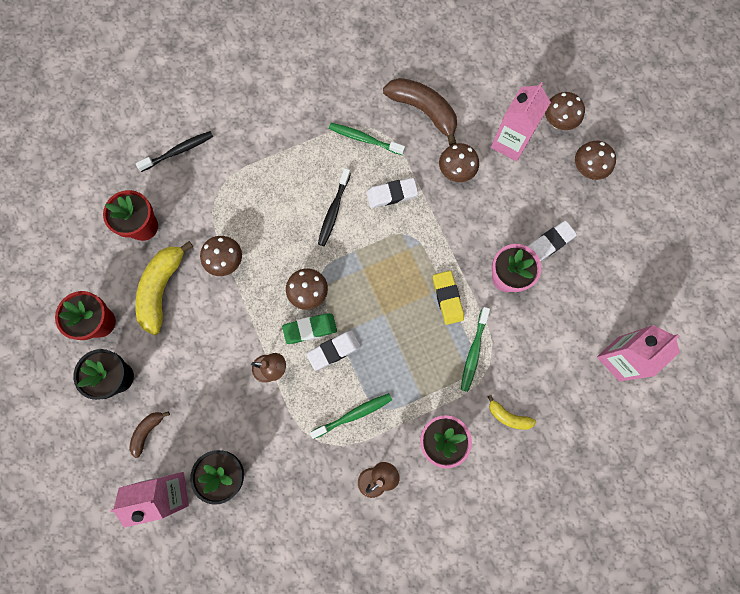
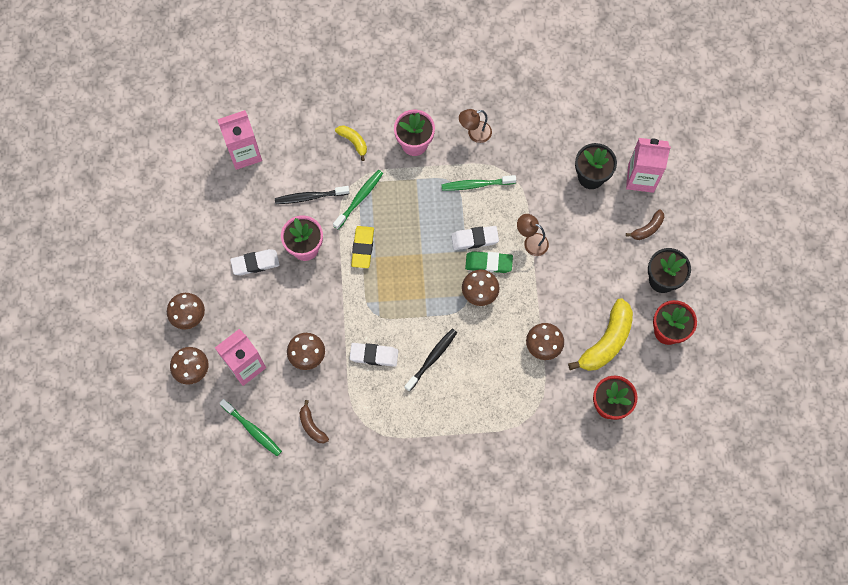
camera: 160 degrees left, 5 degrees down
black toothbrush [136,131,213,172] -> black toothbrush moved to [275,186,350,204]
green toothbrush [329,123,405,155] -> green toothbrush moved to [220,399,282,456]
brown banana [383,78,457,146] -> brown banana [300,400,329,444], size x0.52

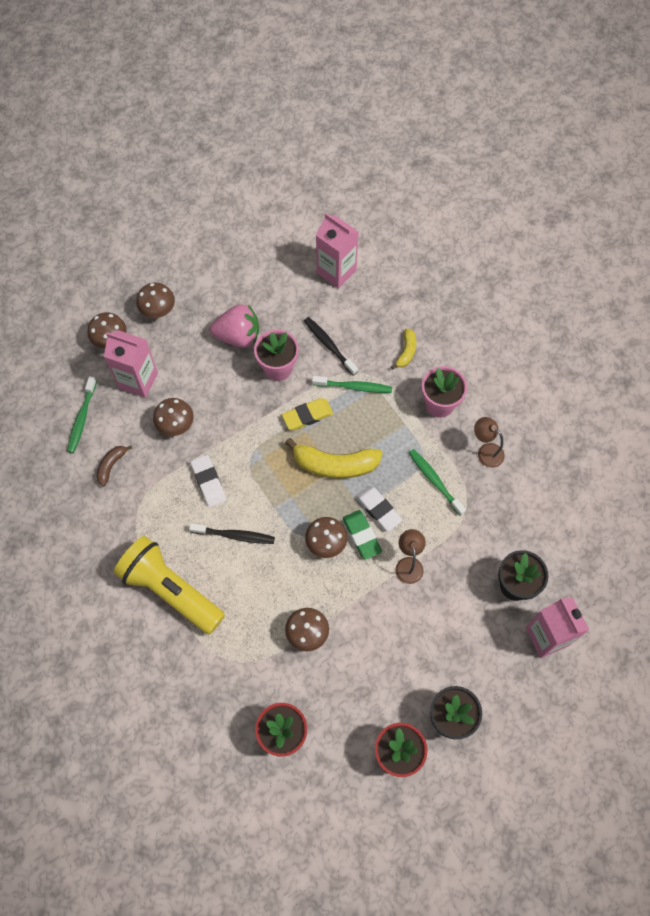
camera: 60 degrees right, 5 degrees down
white eraser [230,249,280,276] -> pink strawberry [210,304,259,347]
yellow banana [568,298,633,371] -> yellow banana moved to [285,438,383,479]
brown banana [626,209,664,240] -> none
none -> yellow flashlight [114,536,225,634]

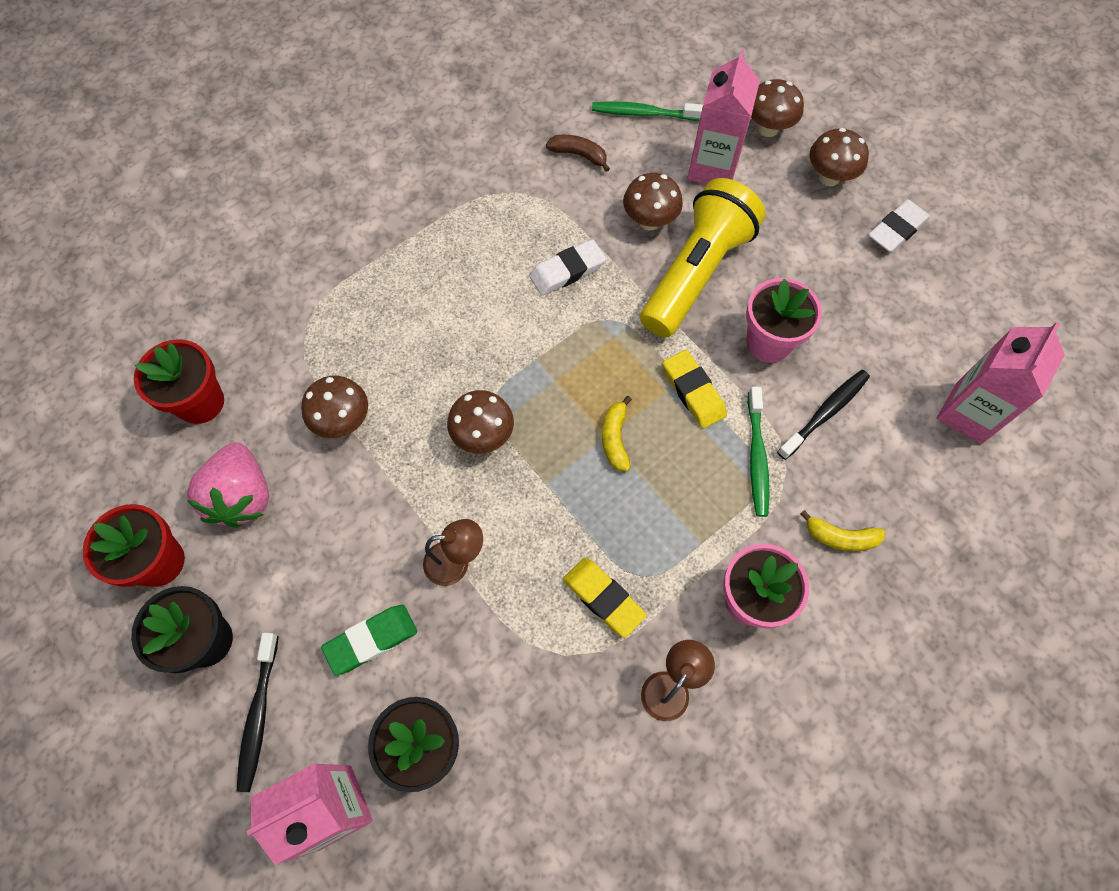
camera: 85 degrees right, 0 degrees up
yellow flashlight [114,536,225,634] -> yellow flashlight moved to [640,178,766,337]
black toothbrush [189,523,275,544] -> black toothbrush moved to [237,633,278,792]
pink strawberry [210,304,259,347] -> pink strawberry moved to [187,442,269,528]
yellow banana [285,438,383,479] -> yellow banana [602,396,632,471], size x0.52
green eraser [343,510,382,560] -> green eraser moved to [321,605,417,675]
white eraser [356,486,402,531] -> white eraser moved to [868,199,930,253]
green toothbrush [409,449,466,516] -> yellow eraser [563,558,647,638]

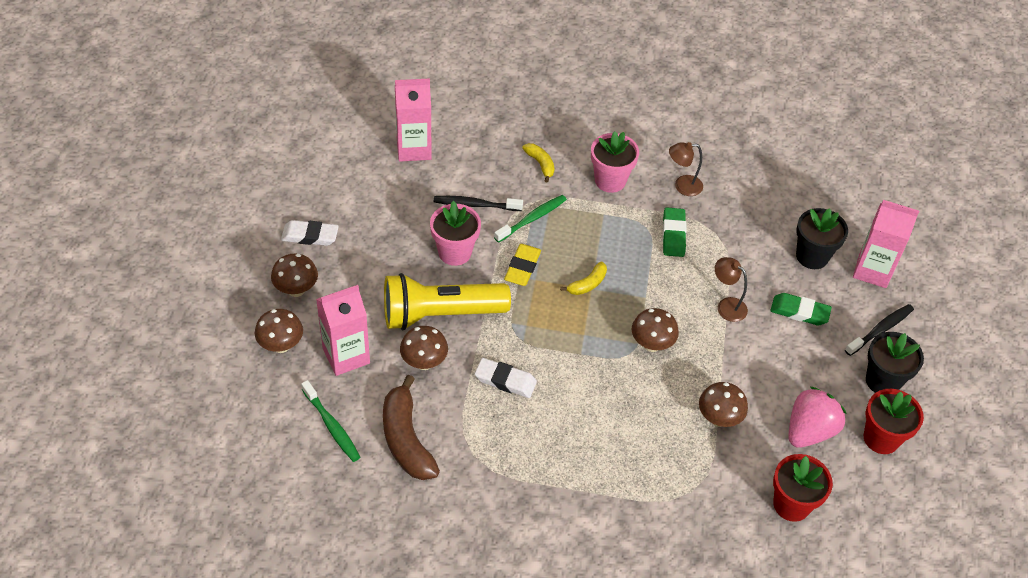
camera: 135 degrees left, 15 degrees down
brown banana [546,135,610,172] -> brown banana [383,375,440,480], size x1.93
yellow eraser [563,558,647,638] -> green eraser [663,207,687,257]

